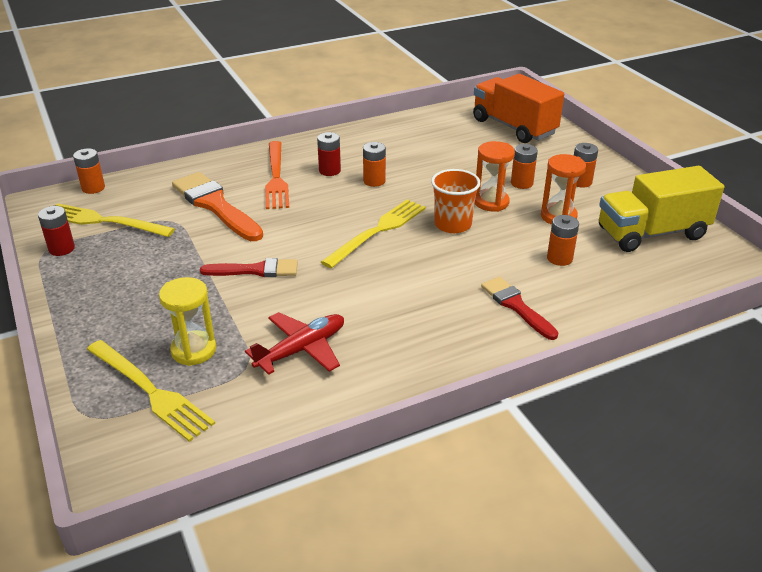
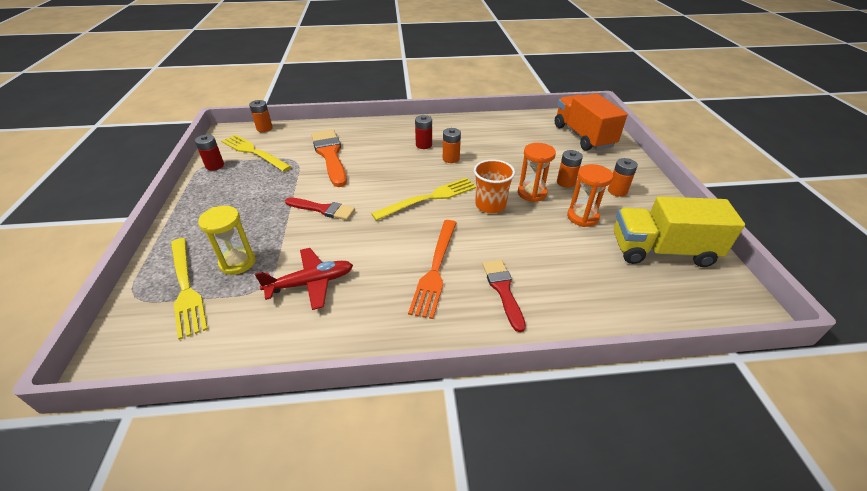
camera: 20 degrees right, 5 degrees up
orange fork [265,141,289,209] -> orange fork moved to [408,220,457,319]
orange battery [547,215,579,266] -> none

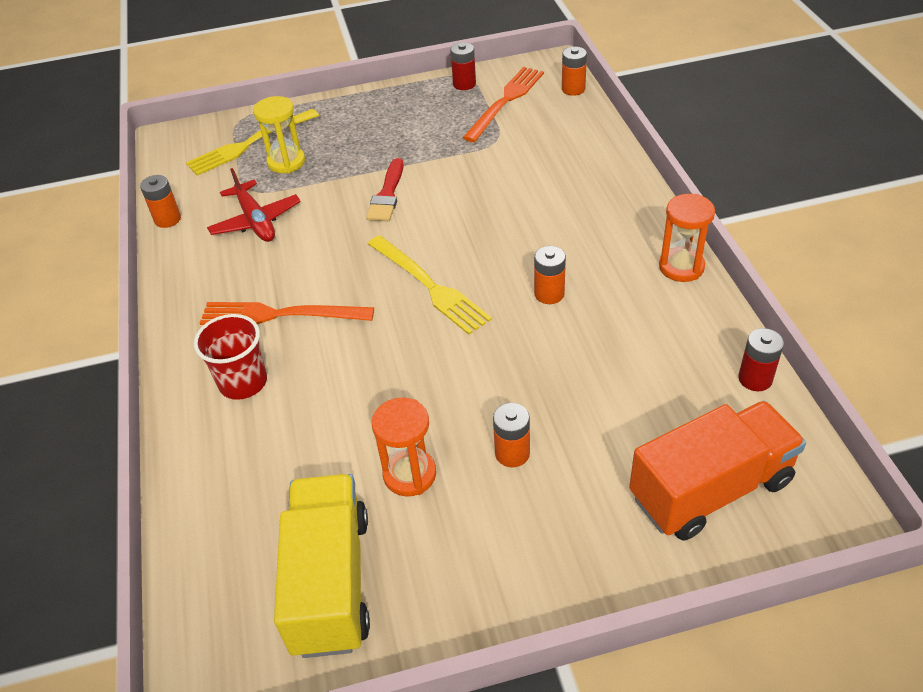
camera: 85 degrees right, 5 degrees up
yellow fork [221,135,292,172] -> orange fork [463,67,544,142]
orange brush [311,130,347,187] -> none
red battery [415,115,432,149] -> red battery moved to [738,328,784,391]
orange cup [474,159,515,213] -> none
red brush [483,260,526,332] -> red cup [194,314,267,400]
orange hourglass [518,143,556,202] -> orange hourglass moved to [659,194,715,282]
orange battery [608,158,638,197] -> orange battery moved to [140,175,181,228]

